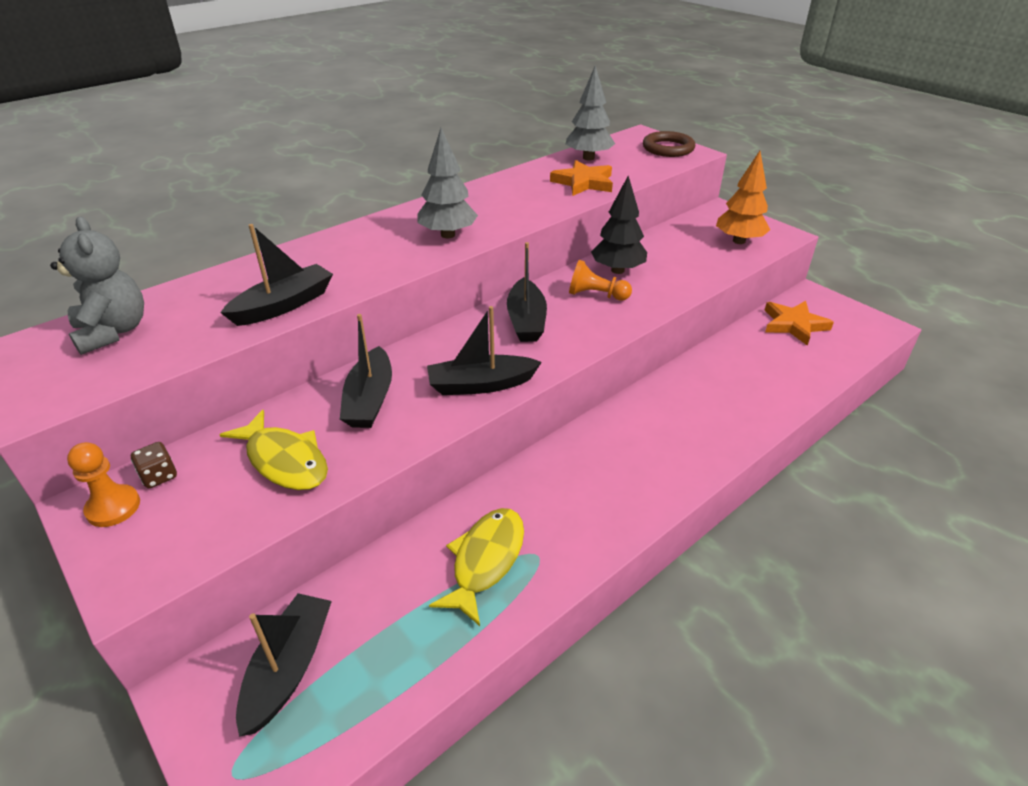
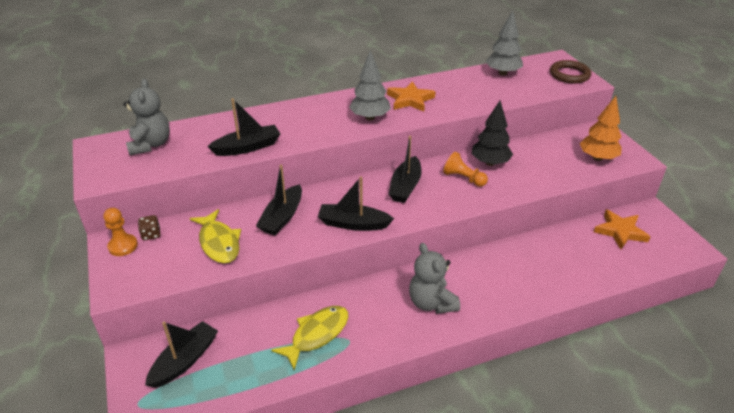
camera: 20 degrees right, 0 degrees up
orange star [550,160,613,196] -> orange star moved to [387,81,436,112]
none -> grey teddy bear [409,243,460,314]

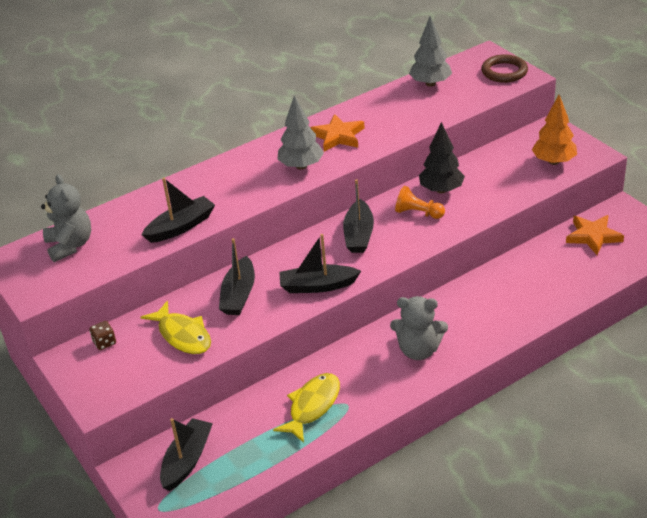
camera: 10 degrees left, 0 degrees up
orange pawn [103,208,138,256] -> none
grey teddy bear [409,243,460,314] -> grey teddy bear turned 45 degrees counterclockwise [390,296,448,360]

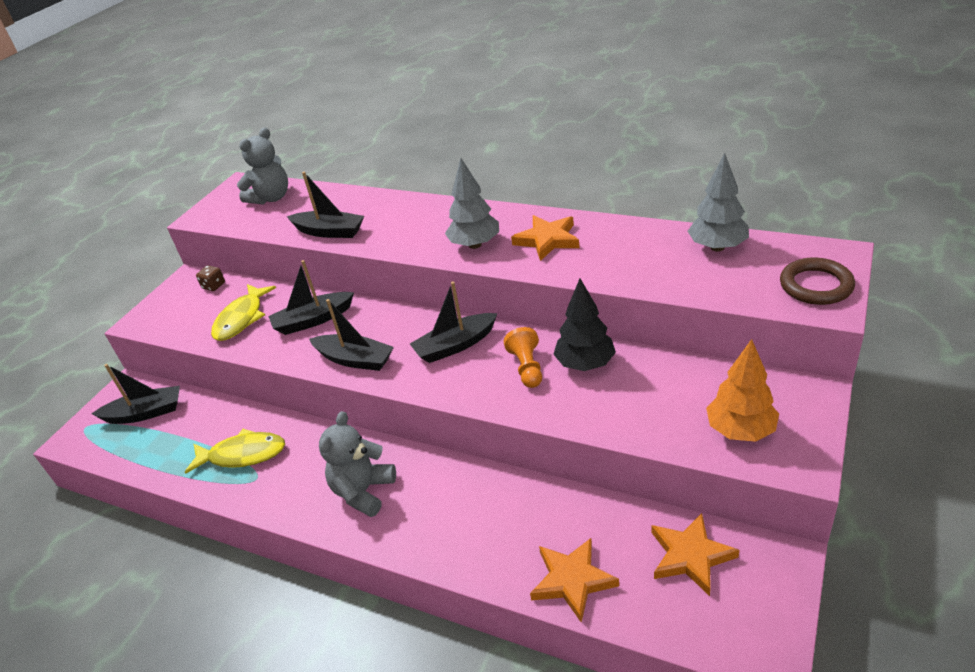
camera: 60 degrees right, 0 degrees up
black boat [279,234,361,293] -> black boat turned 150 degrees clockwise [309,299,394,371]
grey teddy bear [390,296,448,360] -> grey teddy bear turned 45 degrees clockwise [319,411,396,517]
none -> orange star [530,538,619,623]

